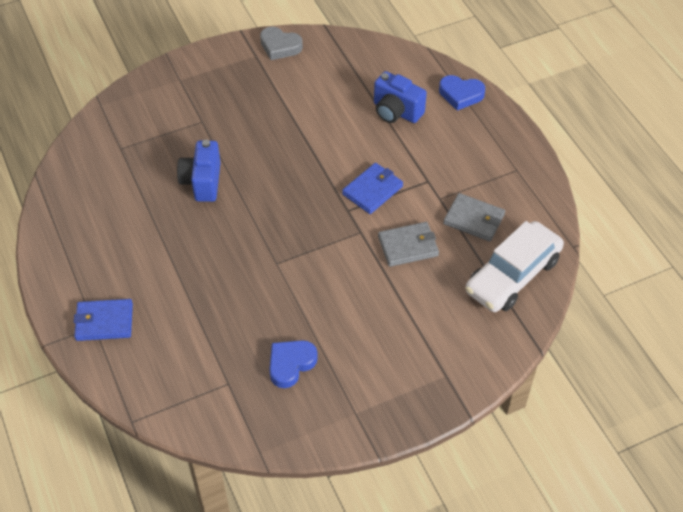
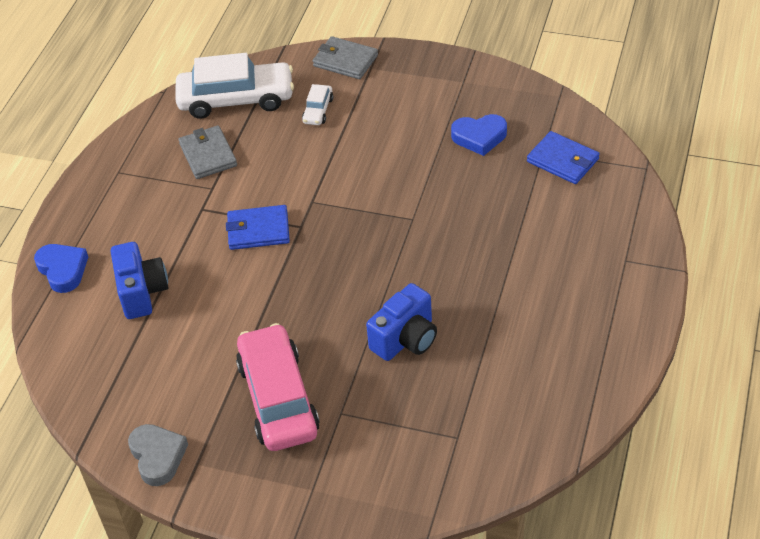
camera: 135 degrees left, 5 degrees down
blue wallet [73,299,133,341] -> blue wallet moved to [527,131,600,184]
grey wallet [378,222,439,267] -> grey wallet moved to [313,36,378,79]
none -> pink car [236,323,320,451]
none -> white car [302,84,333,125]

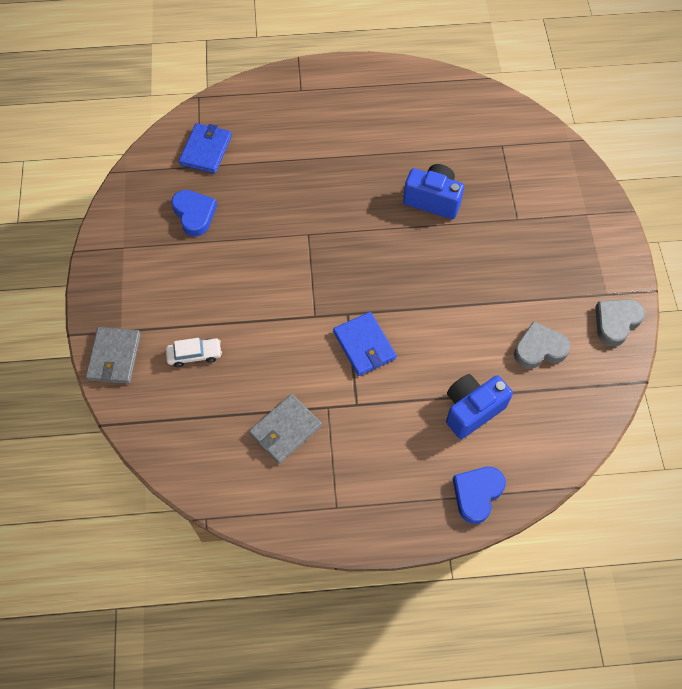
camera: 115 degrees left, 15 degrees up
white car [175,53,294,119] -> none
pink car [236,323,320,451] -> none
none -> grey heart [514,321,571,369]

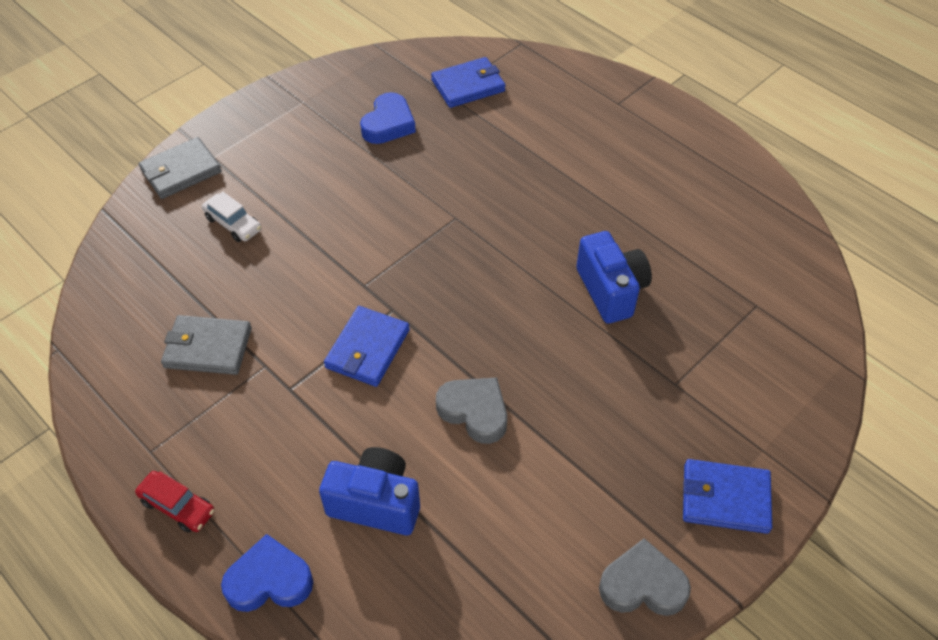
camera: 50 degrees right, 10 degrees down
grey heart [514,321,571,369] -> grey heart moved to [436,378,507,444]
none -> red car [135,471,215,533]
none -> blue wallet [683,459,772,534]

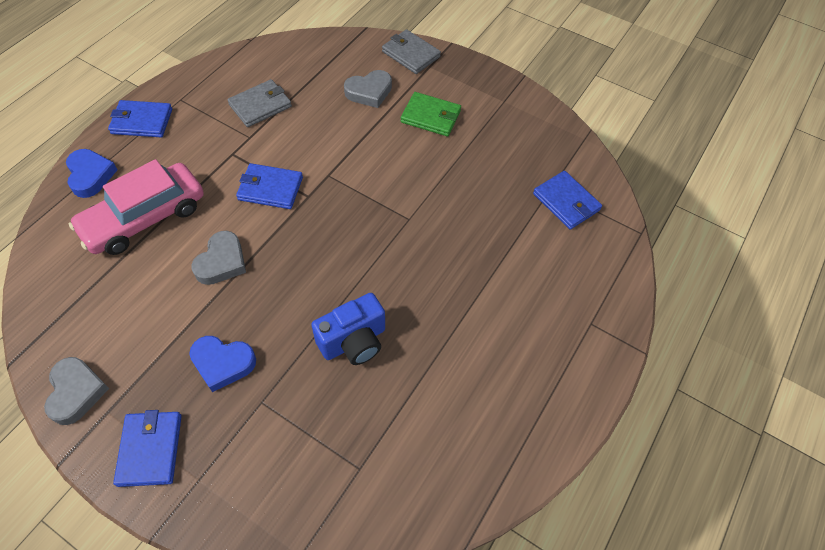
camera: 75 degrees right, 5 degrees up
red car [135,471,215,533] -> blue wallet [108,100,172,137]
grey wallet [161,315,252,375] -> grey wallet turned 60 degrees clockwise [227,79,292,127]
white car [202,192,262,242] -> grey heart [344,70,392,108]
blue camera [319,447,420,535] -> pink car [69,159,204,255]
blue heart [360,92,416,144] -> blue heart moved to [189,336,256,392]
none -> green wallet [401,92,461,136]

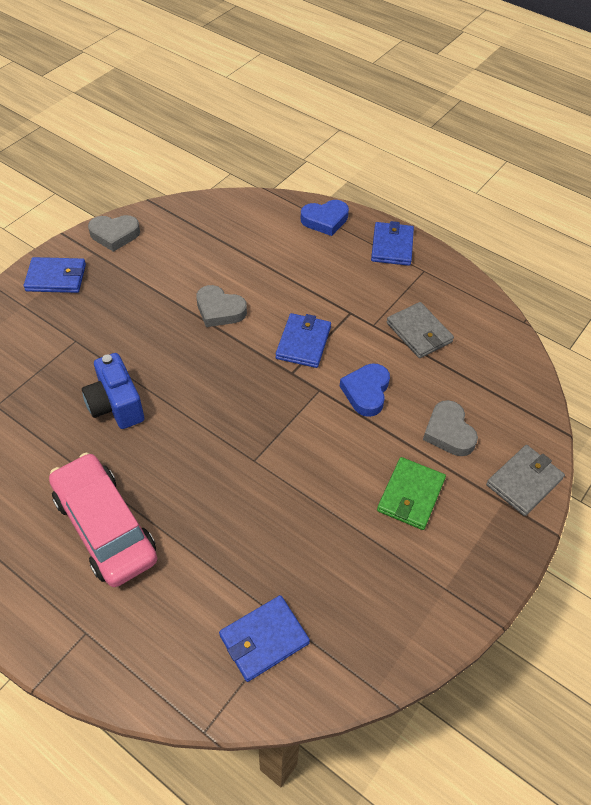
camera: 95 degrees right, 5 degrees down
pink car [69,159,204,255] -> pink car moved to [49,453,157,587]
blue heart [189,336,256,392] -> blue heart moved to [340,363,390,417]

